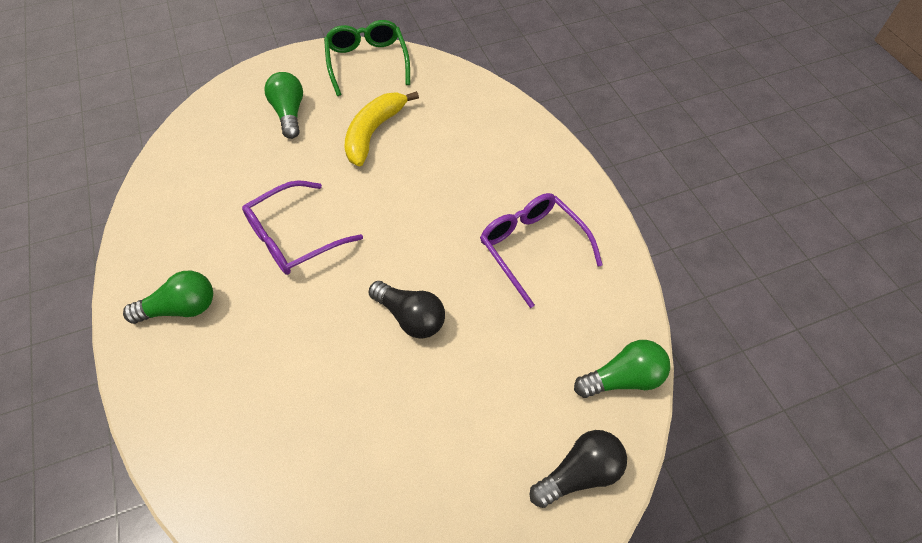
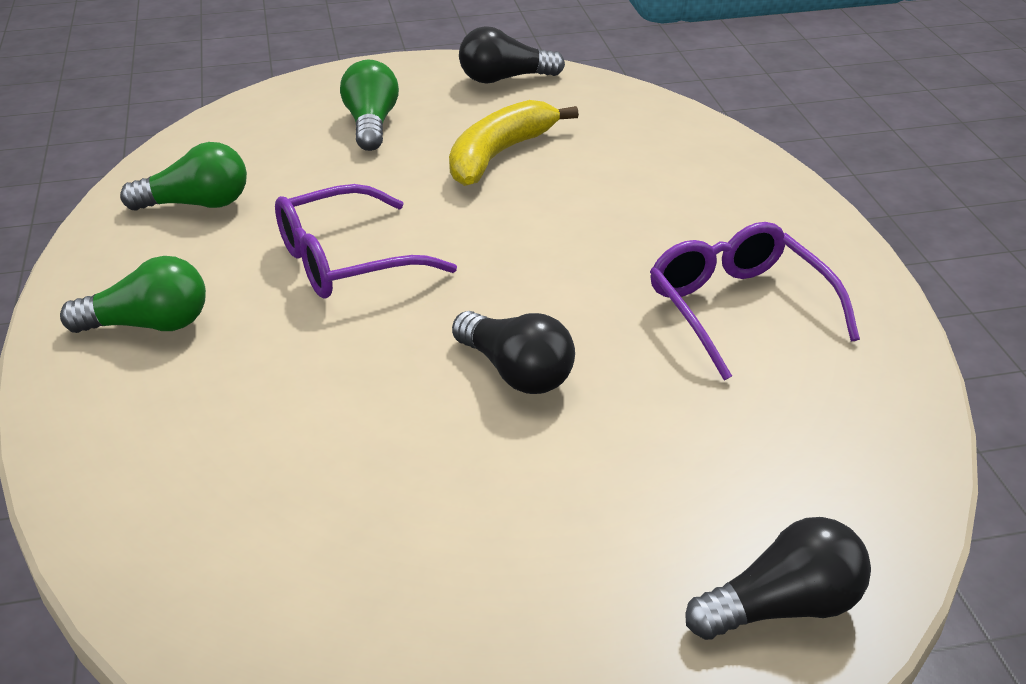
camera: 10 degrees right, 20 degrees down
green glasses [324,20,410,96] -> black light bulb [459,26,565,84]
green light bulb [574,340,670,398] -> green light bulb moved to [120,142,247,211]

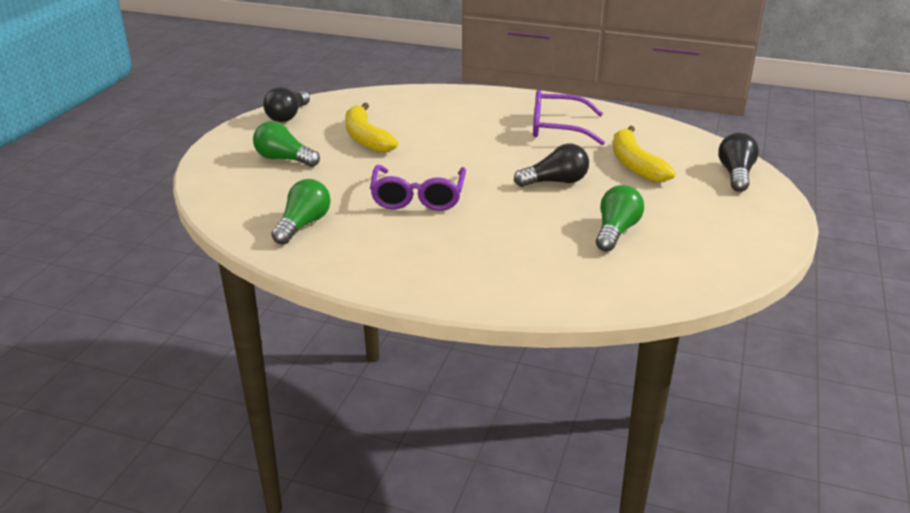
camera: 60 degrees left, 5 degrees down
green light bulb [60,256,206,333] -> green light bulb moved to [596,185,644,252]
none -> yellow banana [613,126,676,182]

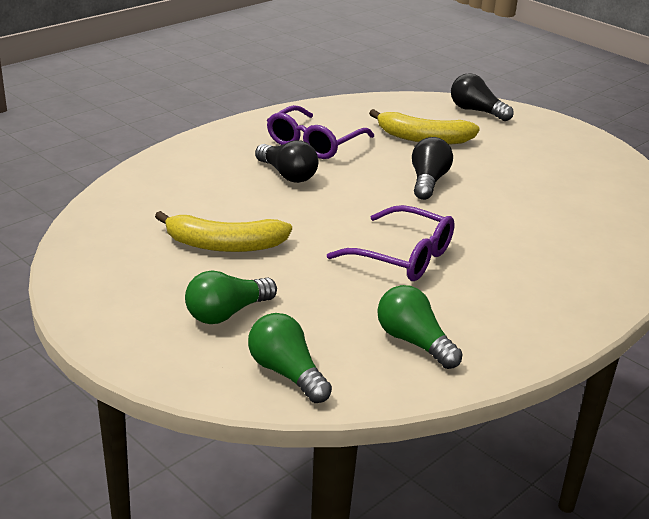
camera: 65 degrees left, 0 degrees up
black light bulb [263,87,310,122] -> black light bulb moved to [255,140,318,183]
green light bulb [596,185,644,252] -> green light bulb moved to [248,313,332,403]

